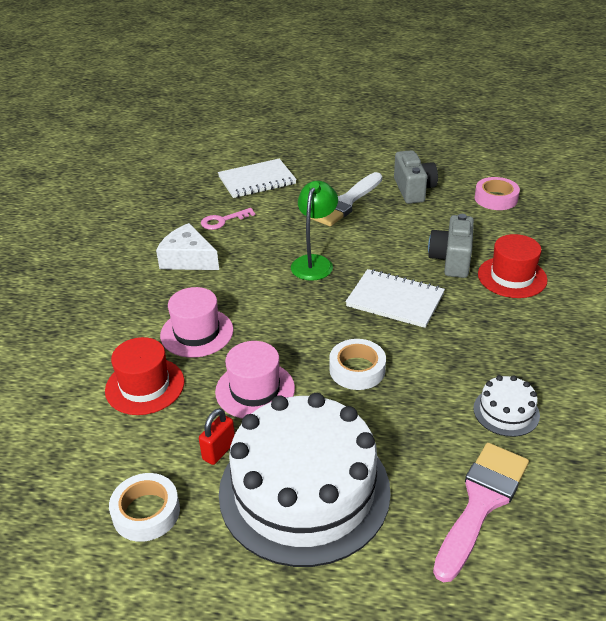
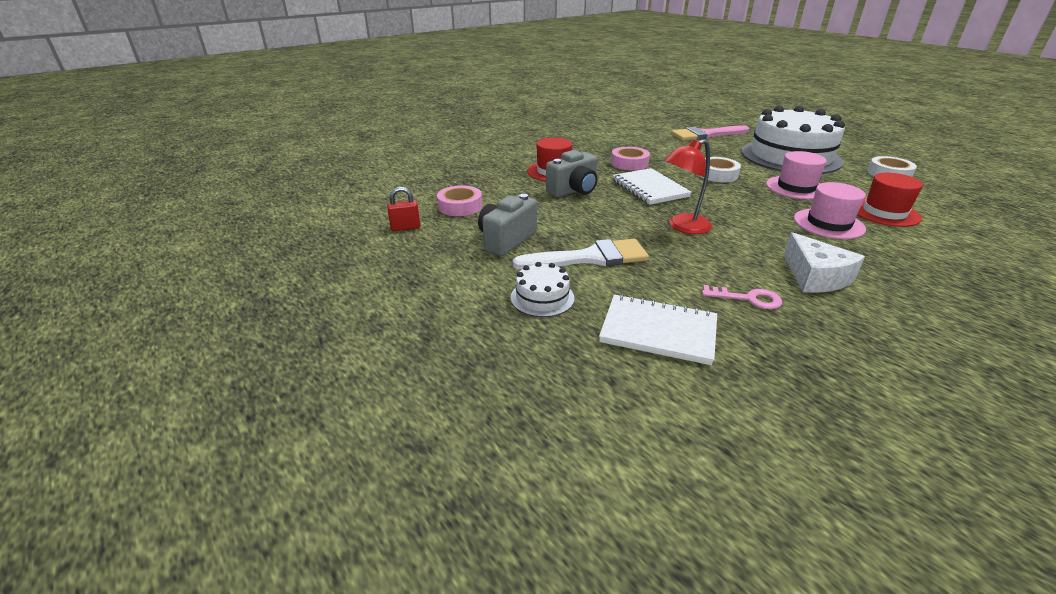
camera: 140 degrees left, 5 degrees down
red padlock [199,408,235,465] -> red padlock moved to [387,187,420,231]
green lamp [291,181,338,281] -> red lamp [665,139,712,234]
white cake [473,375,540,437] -> white cake moved to [511,262,574,317]
none -> pink tape [611,147,650,171]

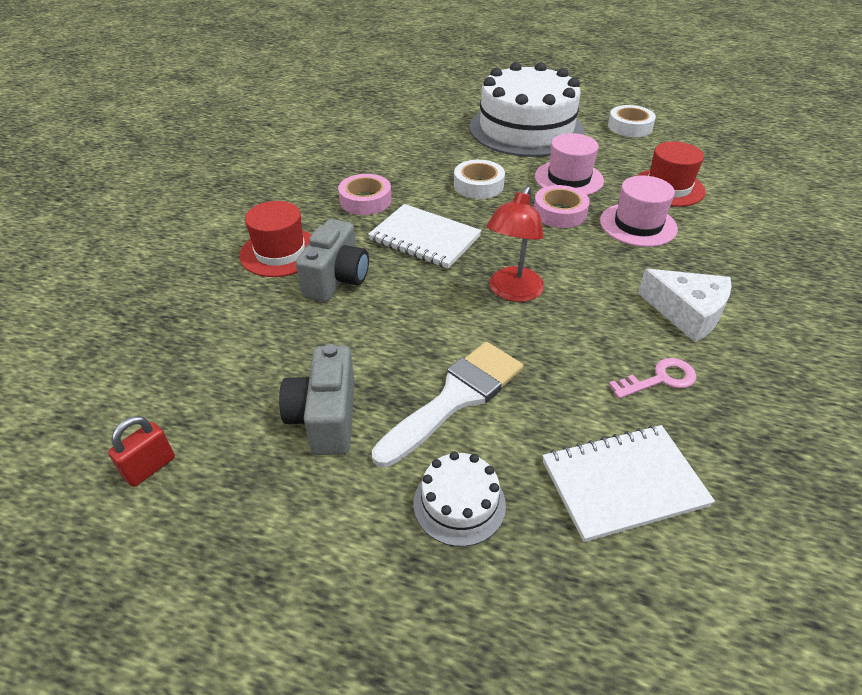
camera: 35 degrees left, 10 degrees up
pink tape [437,185,482,216] -> pink tape moved to [534,185,590,228]
pink brush [671,125,749,141] -> none

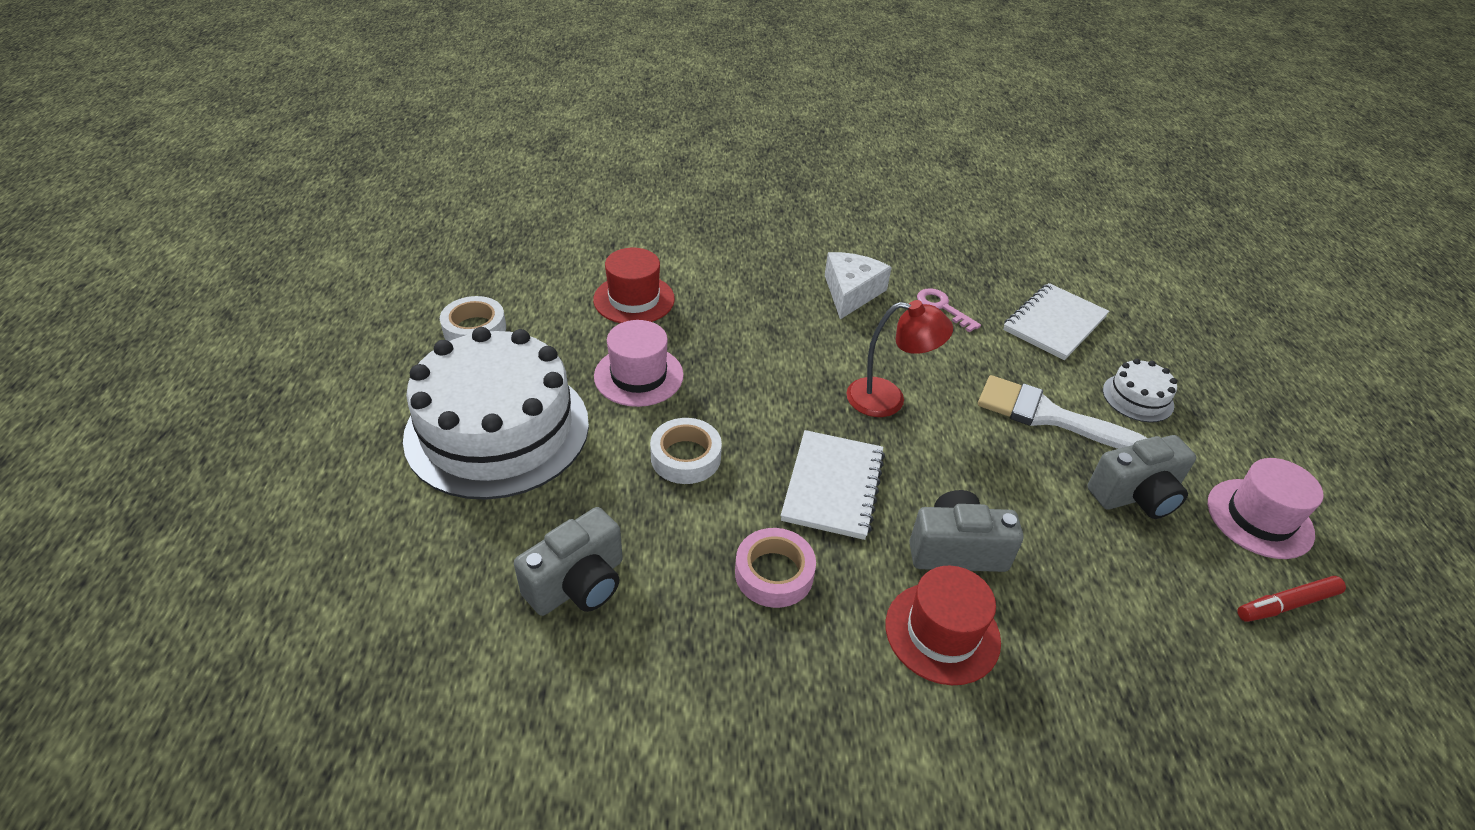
camera: 110 degrees left, 0 degrees up
red padlock [108,416,175,487] -> red marker [1238,576,1346,622]
pink tape [534,185,590,228] -> none
white notebook [542,425,715,542] -> white notebook turned 75 degrees clockwise [1003,283,1109,360]
pink hat [600,175,678,247] -> pink hat moved to [1208,458,1324,559]
none -> grey camera [514,507,623,616]

